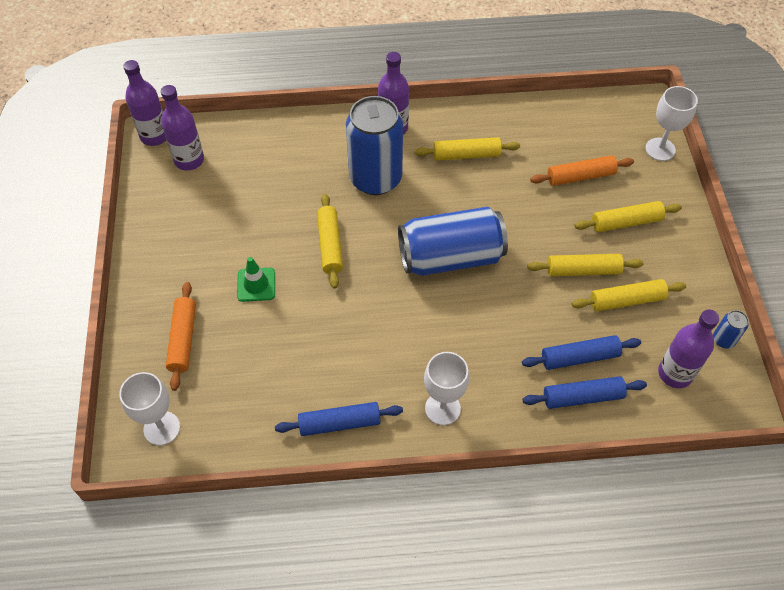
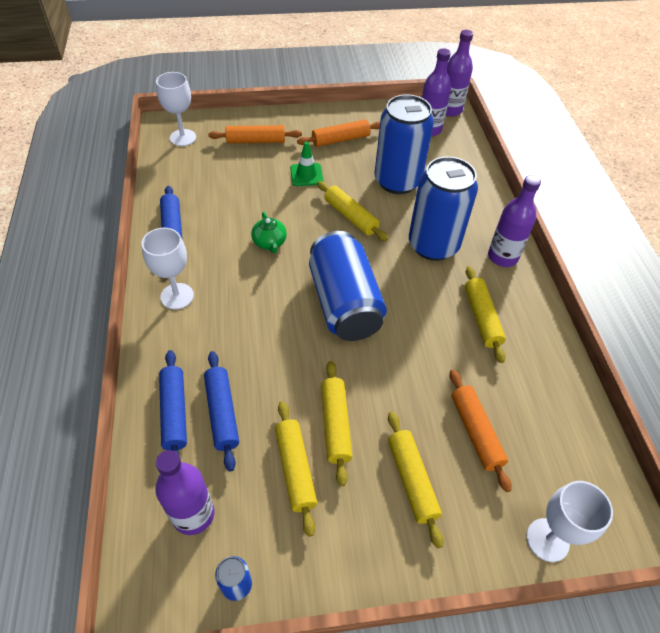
camera: 85 degrees right, 5 degrees down
yellow rolling pin [317,194,343,289] -> yellow rolling pin turned 60 degrees clockwise [317,181,388,241]
none -> green teapot [251,212,287,253]
none -> orange rolling pin [297,119,380,147]
none -> blue can [374,94,434,194]

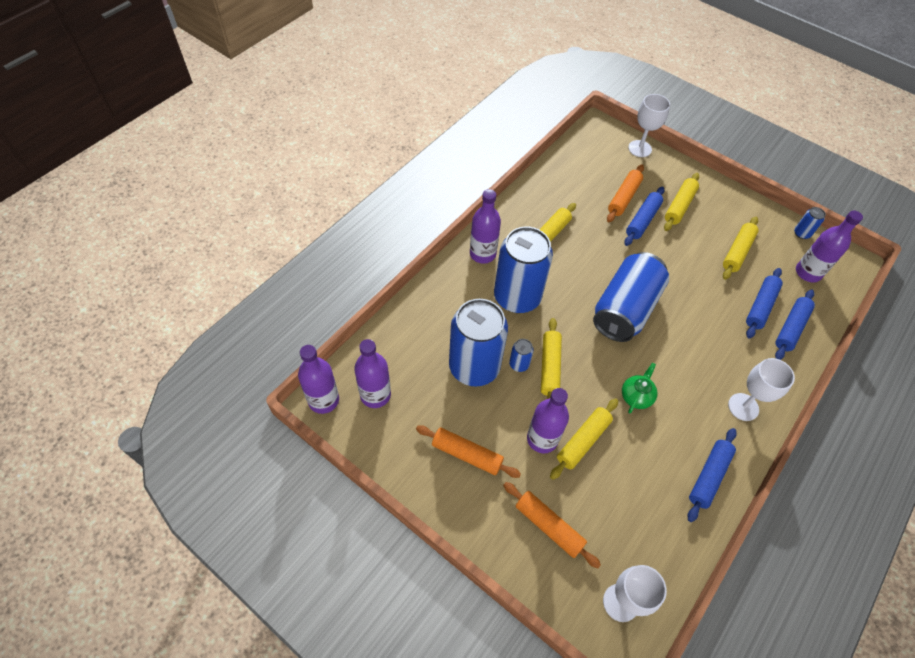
camera: 135 degrees left, 5 degrees up
green traffic cone [290,142,323,186] -> purple bottle [527,388,569,453]
yellow rolling pin [321,361,353,486] -> yellow rolling pin moved to [550,398,618,480]
none -> blue can [509,339,534,372]
none -> blue rolling pin [624,187,664,246]

